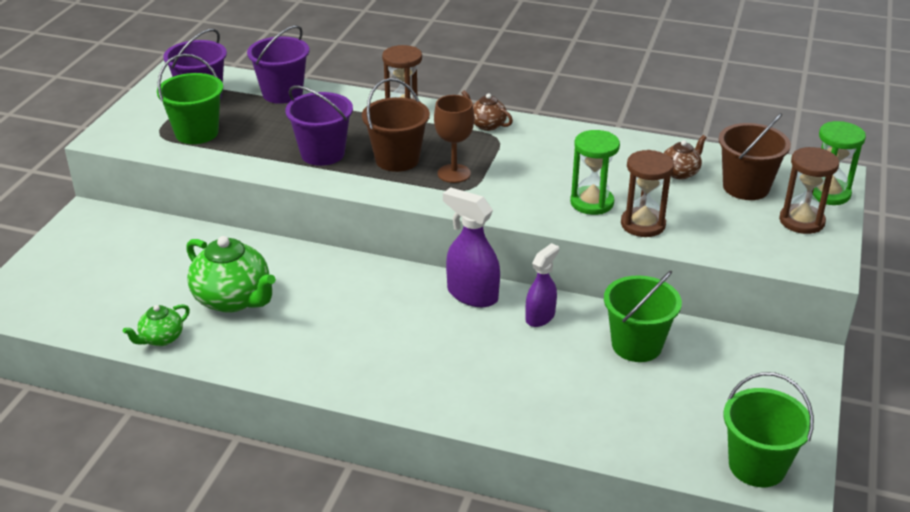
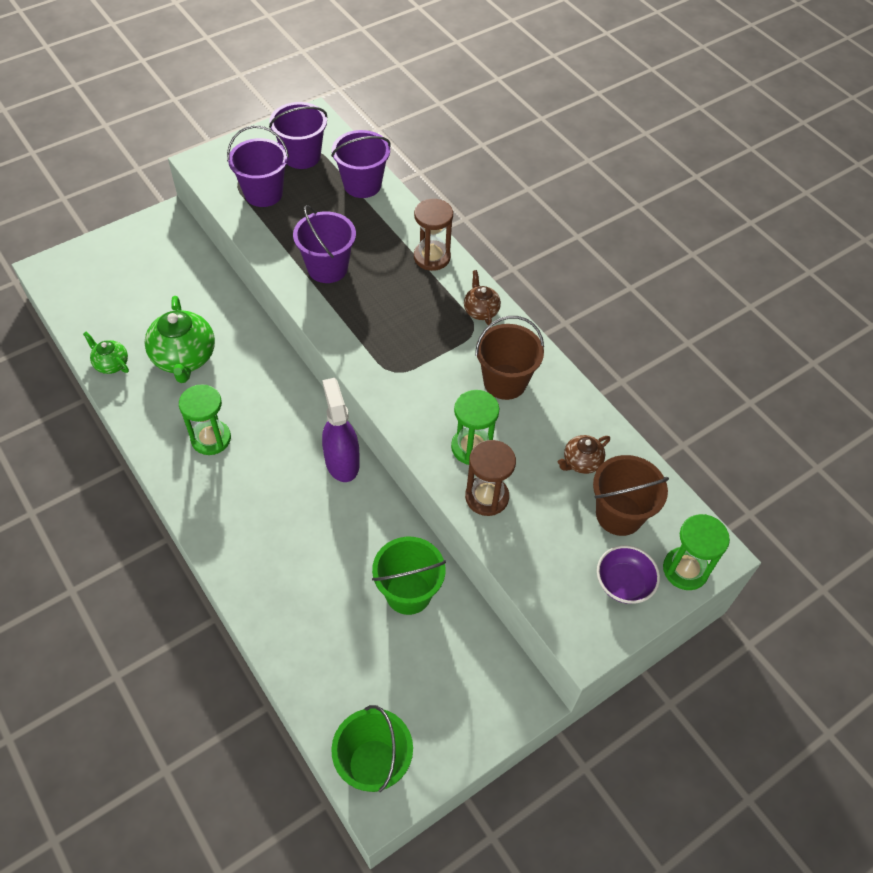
camera: 35 degrees right, 20 degrees up
green teapot [123,304,190,346] -> green teapot turned 45 degrees clockwise [83,332,129,374]
green bucket [157,54,223,144] -> purple bucket [227,125,289,207]
brown bucket [362,78,430,172] -> brown bucket moved to [475,316,544,400]
brown goblet [434,95,474,183] -> none
purple spray bottle [526,243,559,327] -> none
brown teapot [664,135,707,179] -> brown teapot turned 150 degrees clockwise [558,435,610,474]
brown hourglass [779,147,839,234] -> purple bowl [597,545,660,604]
none -> green hourglass [179,384,231,455]

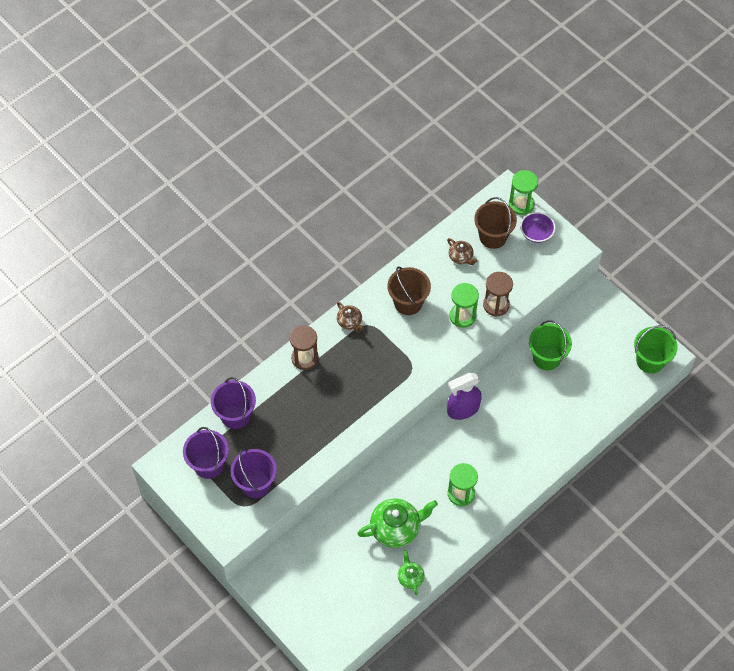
camera: 95 degrees left, 5 degrees up
green teapot [83,332,129,374] -> green teapot turned 135 degrees clockwise [398,550,425,595]
purple bucket [293,205,356,283] -> none
brown teapot [464,270,501,325] -> brown teapot turned 105 degrees counterclockwise [337,302,364,331]

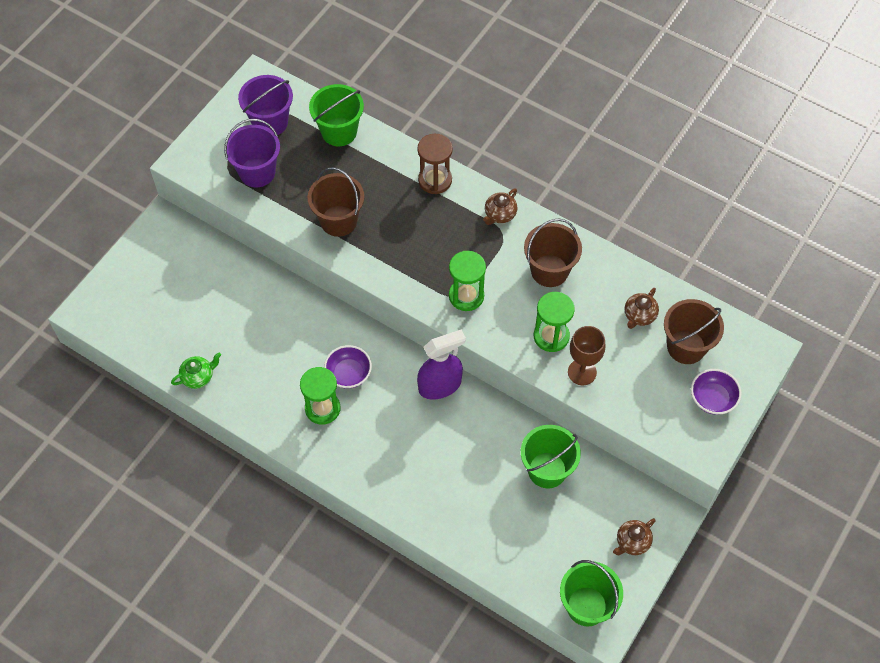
camera: 75 degrees right, 0 degrees up
purple bucket [211,377,256,429] -> green bucket [309,84,364,146]
green teapot [357,498,438,548] -> none
purple spray bottle [447,373,482,420] -> purple spray bottle turned 105 degrees clockwise [417,330,466,399]
brown hourglass [483,272,513,316] -> brown goblet [568,326,606,385]
green hourglass [509,170,538,215] -> green hourglass moved to [449,251,486,311]
none -> brown bucket [308,167,364,237]
none -> purple bowl [324,345,372,389]
none -> brown teapot [613,518,656,555]

